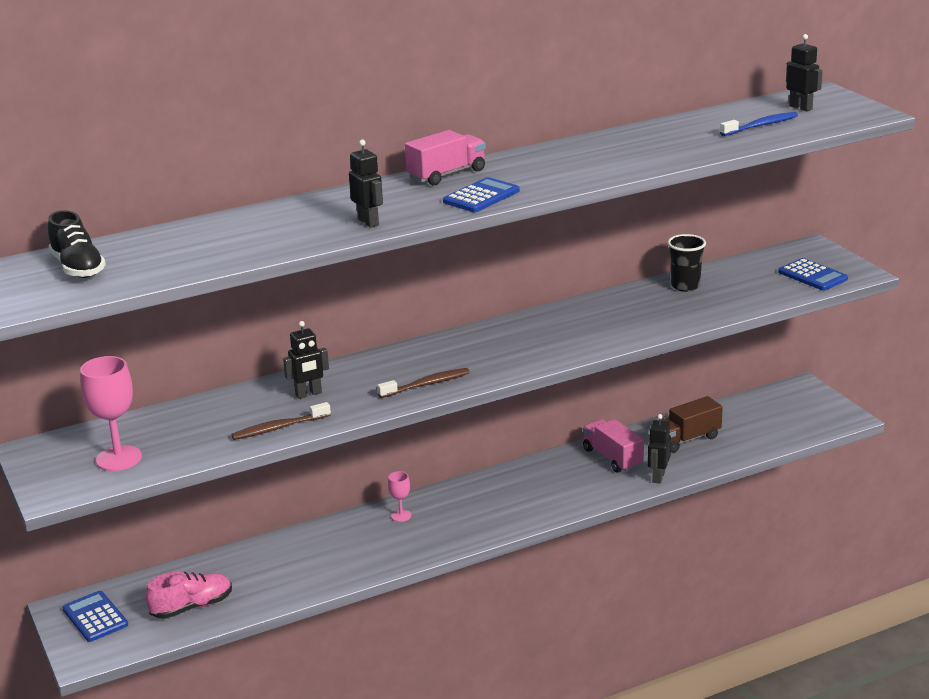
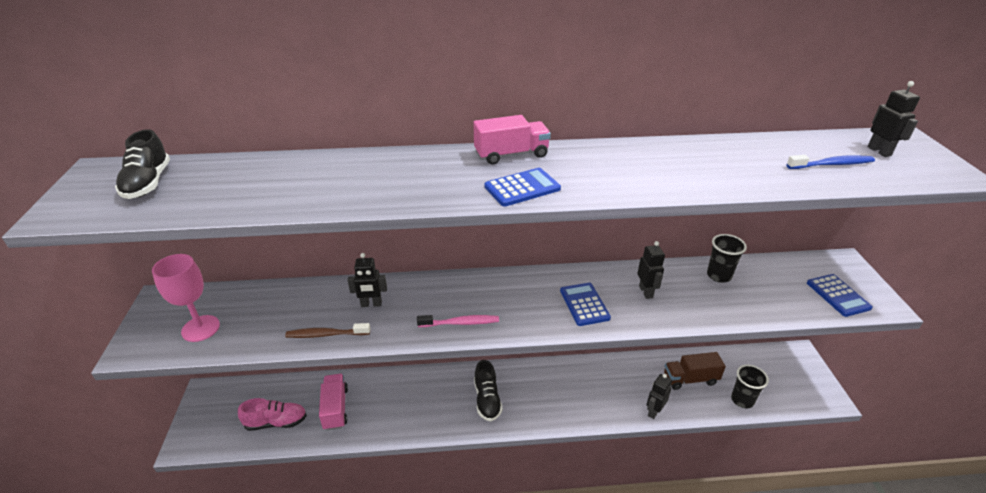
camera: 20 degrees right, 10 degrees up
blue calculator [62,591,128,642] -> blue calculator moved to [560,283,611,326]
black robot [349,140,383,228] -> black robot moved to [638,241,665,299]
brown toothbrush [377,368,470,398] -> pink toothbrush [417,315,499,327]
pink goblet [388,471,411,522] -> none
pink truck [583,419,644,473] -> pink truck moved to [319,374,348,431]
none -> black shoe [474,360,503,422]
none -> black cup [731,364,769,409]

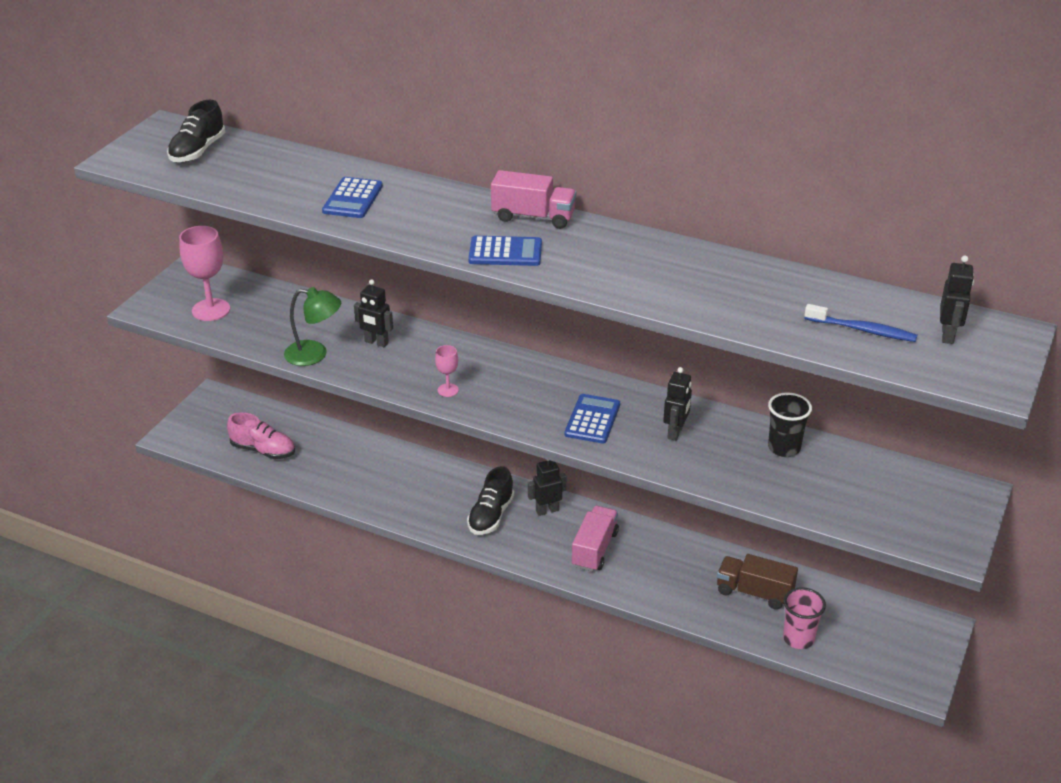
camera: 30 degrees right, 0 degrees up
brown toothbrush [285,323,370,338] -> green lamp [284,287,341,366]
pink truck [319,374,348,431] -> pink truck moved to [572,506,619,572]
pink toothbrush [417,315,499,327] -> pink goblet [435,345,459,397]
black robot [647,374,672,419] -> black robot moved to [528,459,566,516]
black cup [731,364,769,409] -> pink cup [783,587,826,649]
blue calculator [807,274,873,317] -> blue calculator moved to [322,177,383,218]

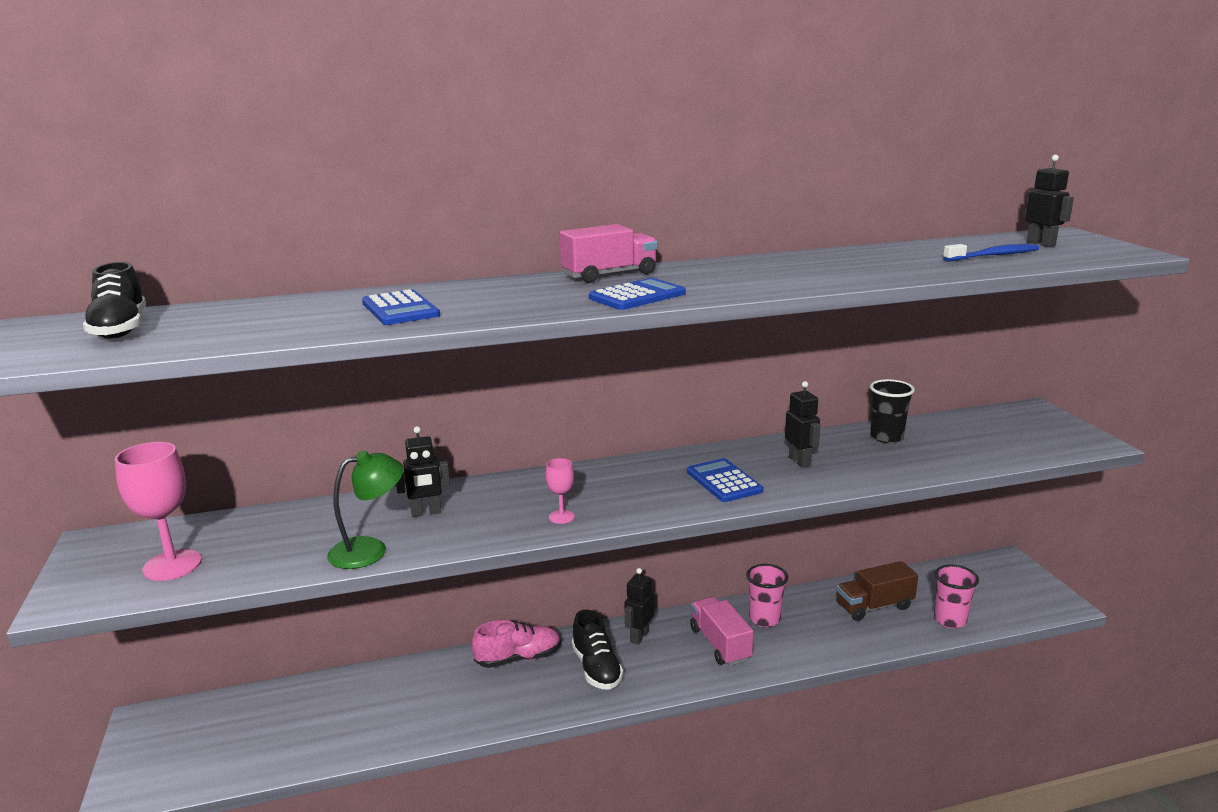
camera: 40 degrees left, 15 degrees down
pink shoe [227,412,295,459] -> pink shoe moved to [472,620,561,668]
none -> pink cup [746,564,788,627]

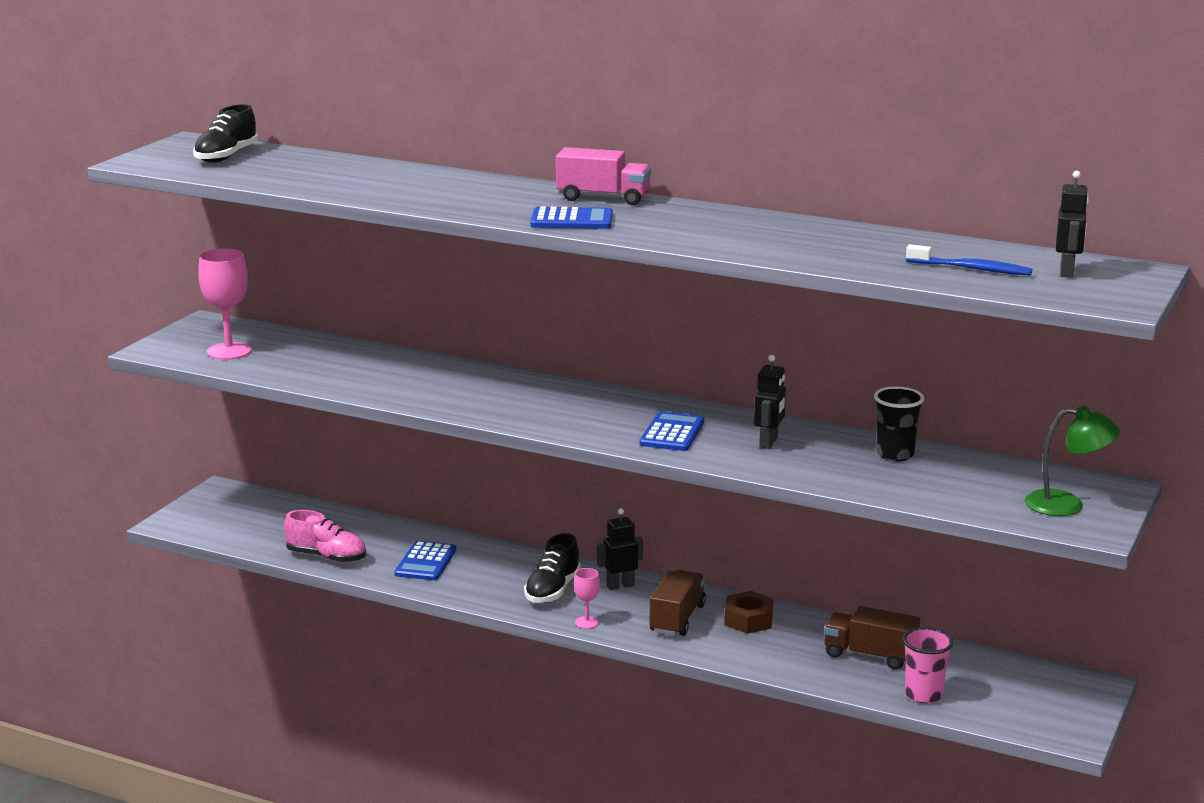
camera: 40 degrees right, 0 degrees up
green lamp [327,450,404,569] -> green lamp moved to [1025,406,1120,516]
blue calculator [362,289,440,325] -> blue calculator moved to [394,541,456,580]
black robot [396,426,450,517] -> none
pink shoe [472,620,561,668] -> pink shoe moved to [284,510,366,563]
pink goblet [546,458,575,524] -> pink goblet moved to [574,568,600,629]
pink truck [690,597,754,666] -> brown truck [650,570,706,636]
pink cup [746,564,788,627] -> brown nut [724,591,773,634]

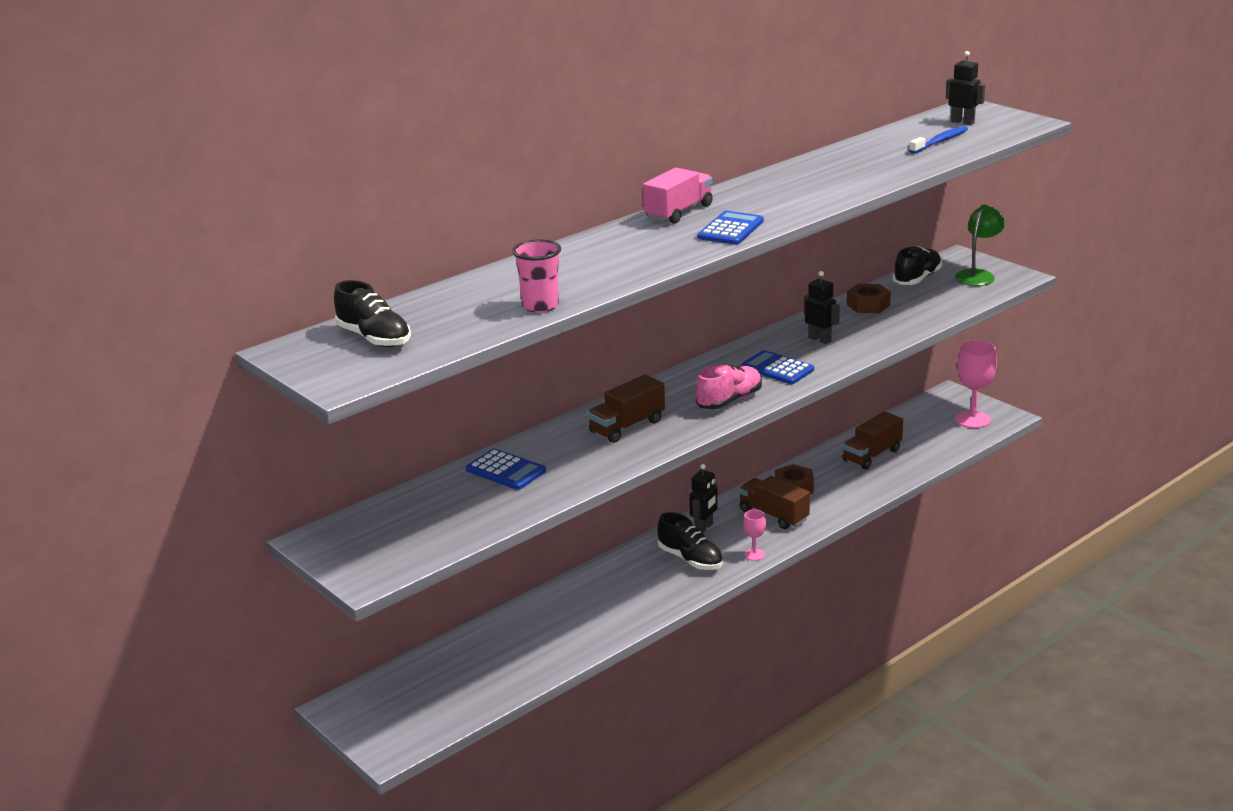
camera: 65 degrees left, 5 degrees up
pink goblet [198,249,251,360] -> pink goblet moved to [955,341,997,428]
pink shoe [284,510,366,563] -> pink shoe moved to [696,364,762,409]
blue calculator [394,541,456,580] -> blue calculator moved to [466,449,546,490]
black robot [597,508,643,590] -> black robot turned 150 degrees counterclockwise [689,464,718,533]
black cup [874,386,924,461] -> brown nut [846,284,891,313]
pink cup [903,627,953,704] -> pink cup moved to [512,239,561,313]
none -> brown truck [587,375,665,443]
none -> black shoe [893,246,942,285]

